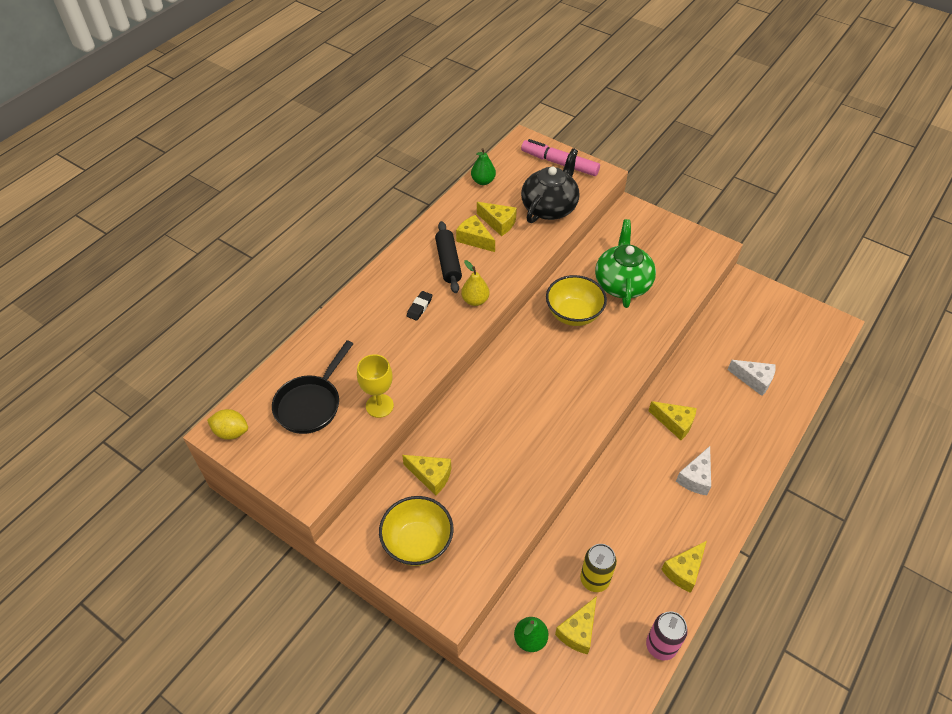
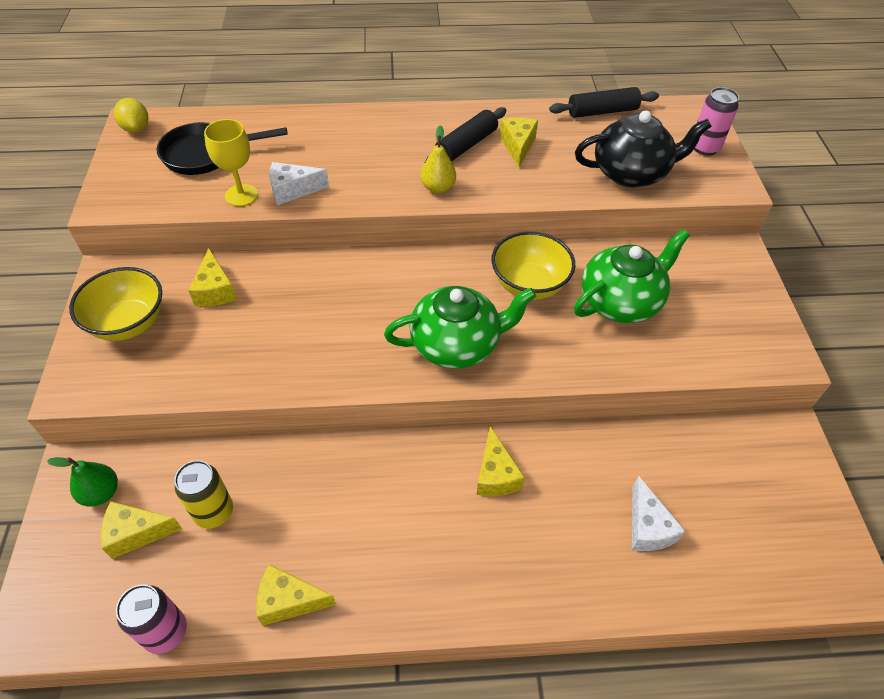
camera: 50 degrees right, 0 degrees up
black eraser [407,291,432,321] -> none
green pear [471,148,496,185] -> black rolling pin [549,87,659,118]
yellow cheese [477,202,517,236] -> none
pink marker [521,139,600,176] -> pink can [694,87,739,156]
white cheese [676,446,711,495] -> white cheese moved to [269,162,329,205]
none -> green teapot [384,286,536,369]

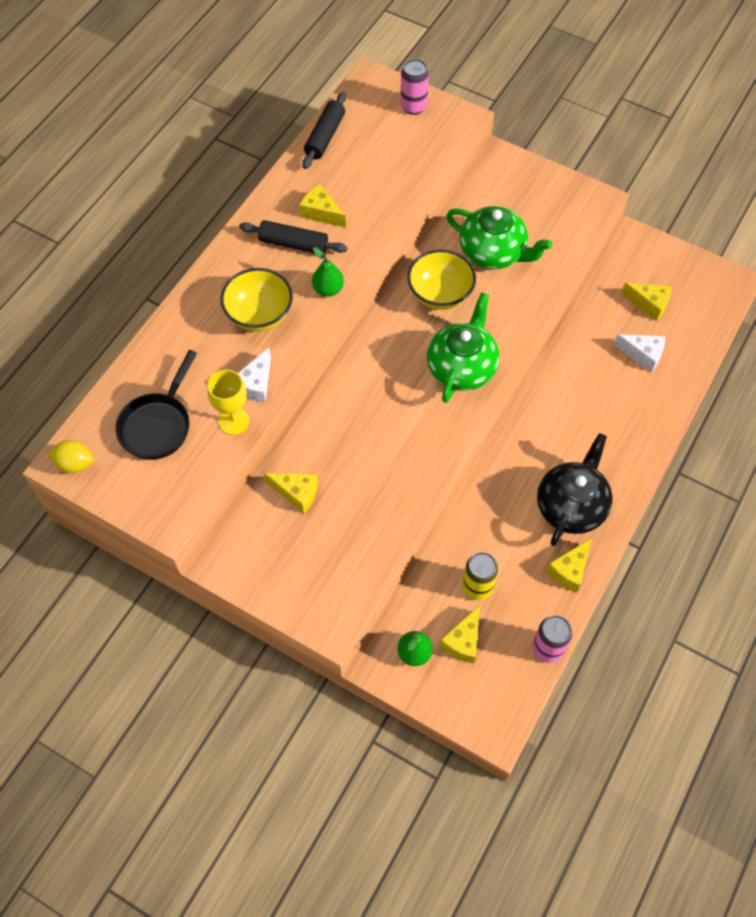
camera: 55 degrees left, 10 degrees up
yellow bowl [69,267,162,341] -> yellow bowl moved to [220,268,293,331]
yellow pear [420,125,456,193] -> green pear [312,247,344,297]
black rolling pin [425,107,506,162] -> black rolling pin turned 60 degrees counterclockwise [239,220,347,253]
yellow cheese [476,426,525,496] -> yellow cheese moved to [621,283,672,321]
green teapot [574,229,690,323] -> green teapot turned 120 degrees clockwise [446,206,552,269]
black teapot [575,110,712,187] -> black teapot moved to [537,433,613,546]

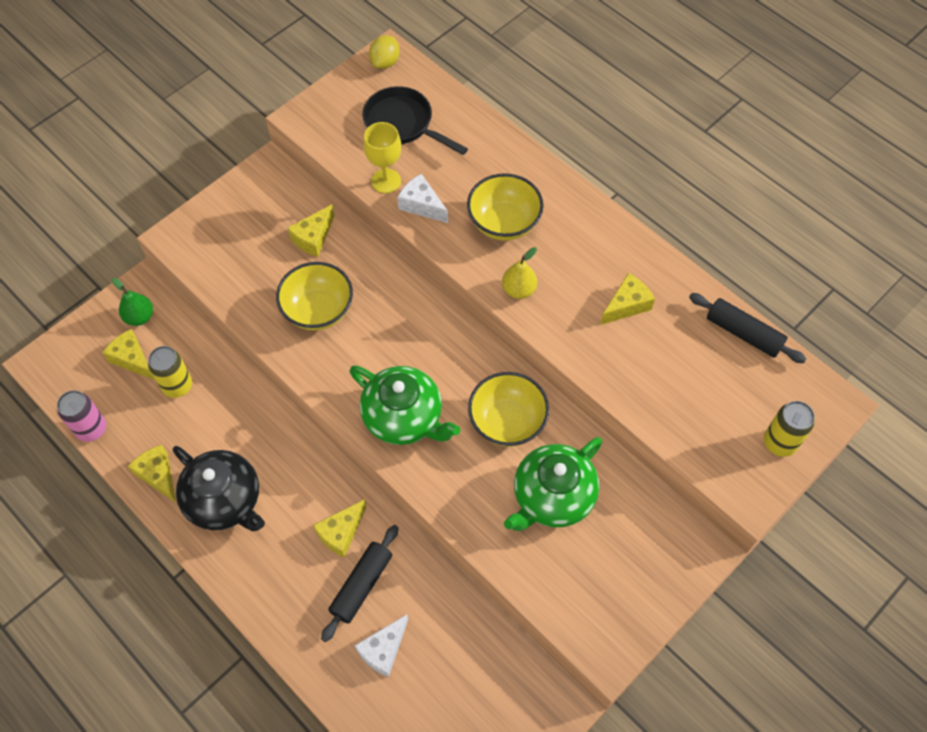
camera: 105 degrees right, 0 degrees up
black rolling pin [239,220,347,253] -> black rolling pin moved to [321,525,399,642]
green pear [312,247,344,297] -> yellow pear [502,247,537,299]
pink can [400,59,429,115] -> yellow can [764,401,815,457]
yellow cheese [621,283,672,321] -> yellow cheese moved to [313,499,367,557]
none -> yellow bowl [276,262,353,330]

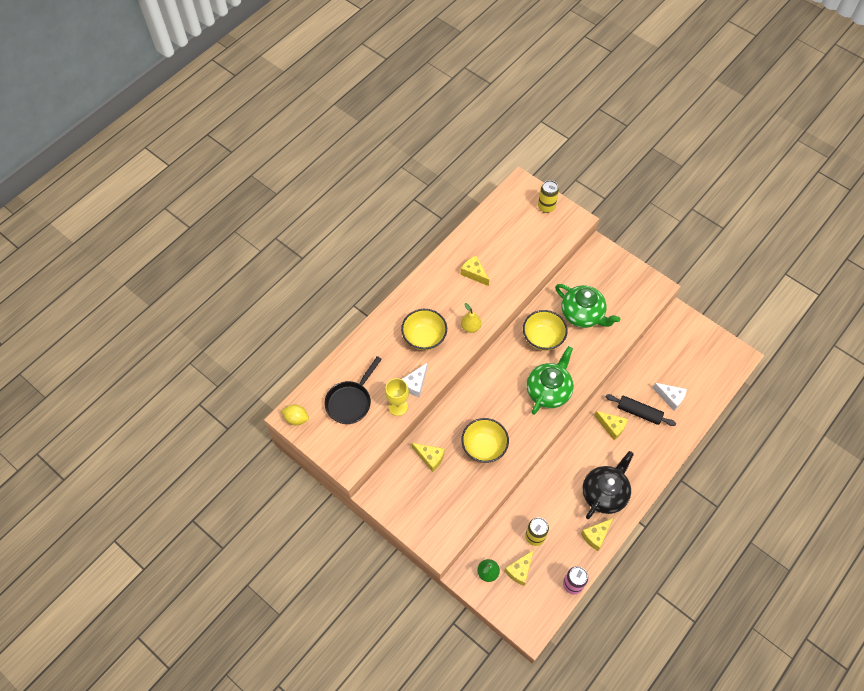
camera: 95 degrees left, 0 degrees up
black rolling pin [689,293,806,363] -> none

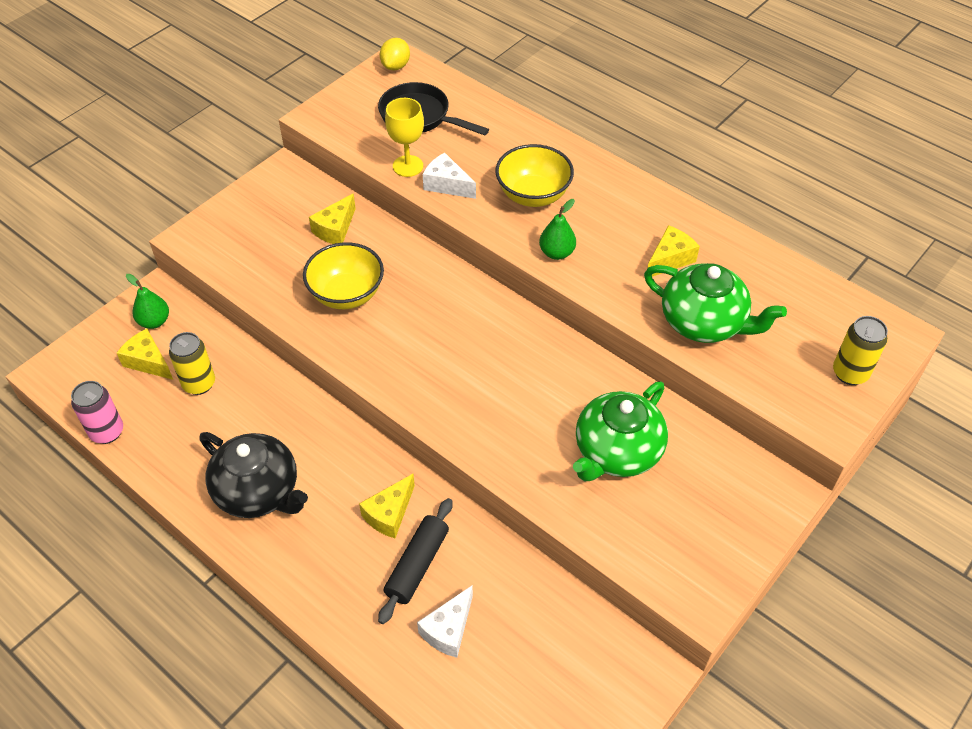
camera: 90 degrees right, 10 degrees down
yellow pear [461,303,481,333] -> green pear [539,199,576,260]
yellow bowl [523,310,568,351] -> none
green teapot [526,346,574,415] -> green teapot moved to [644,263,787,343]
yellow cheese [581,518,613,551] -> none

